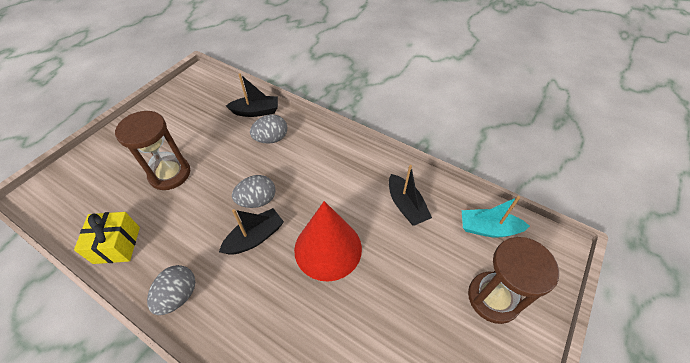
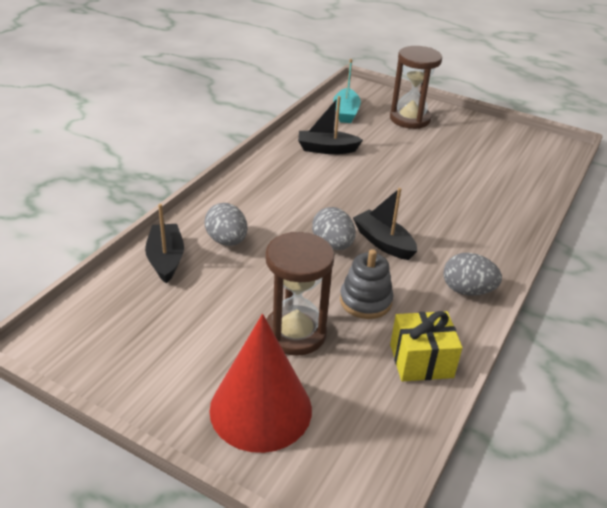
camera: 95 degrees left, 15 degrees down
red cone [294,201,362,282] -> red cone moved to [209,314,312,453]
black boat [389,165,432,226] -> black boat turned 150 degrees counterclockwise [298,96,363,154]
none -> grey stacking toy [340,249,393,319]

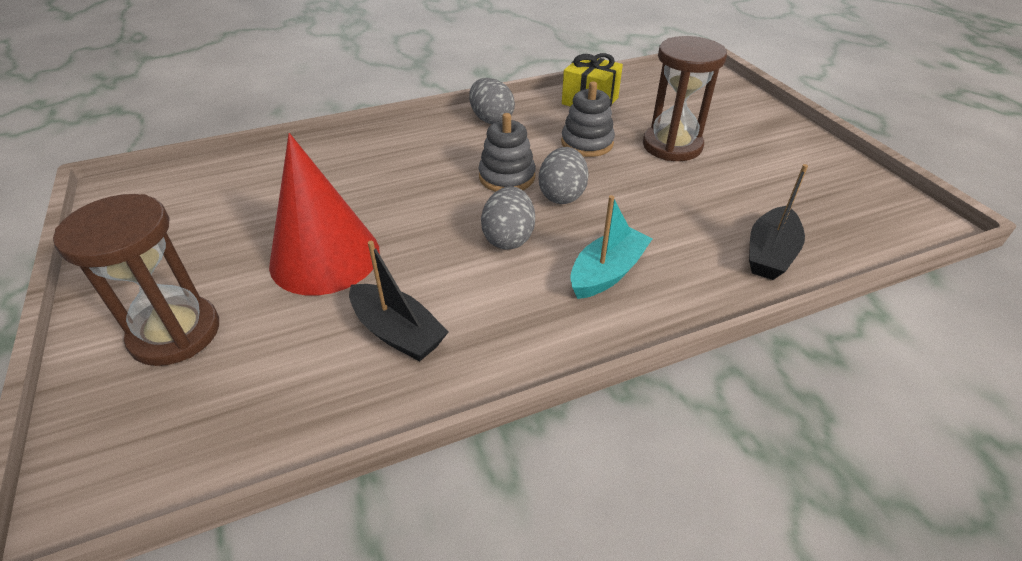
camera: 140 degrees left, 5 degrees up
grey egg [204,203,247,246] -> grey egg moved to [481,186,535,249]
red cone [209,314,312,453] -> red cone moved to [269,133,380,295]
turquoise boat [333,59,361,123] -> turquoise boat moved to [570,195,652,299]
black boat [353,188,417,260] -> grey stacking toy [479,113,536,192]

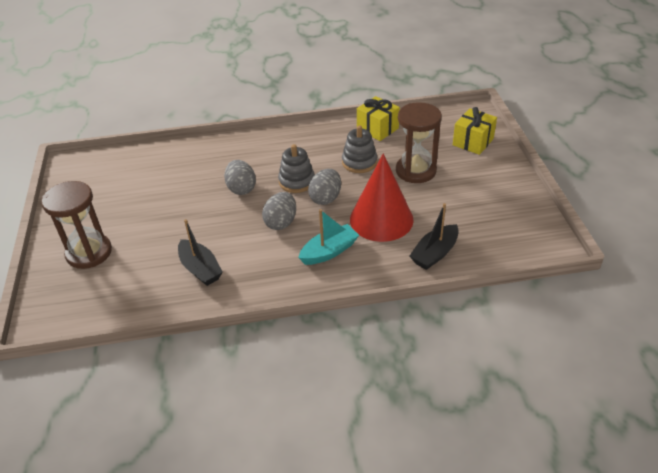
camera: 15 degrees right, 0 degrees up
red cone [269,133,380,295] -> red cone moved to [350,153,414,242]
grey egg [469,78,515,124] -> grey egg moved to [224,160,256,195]
none -> yellow gift [453,107,497,155]

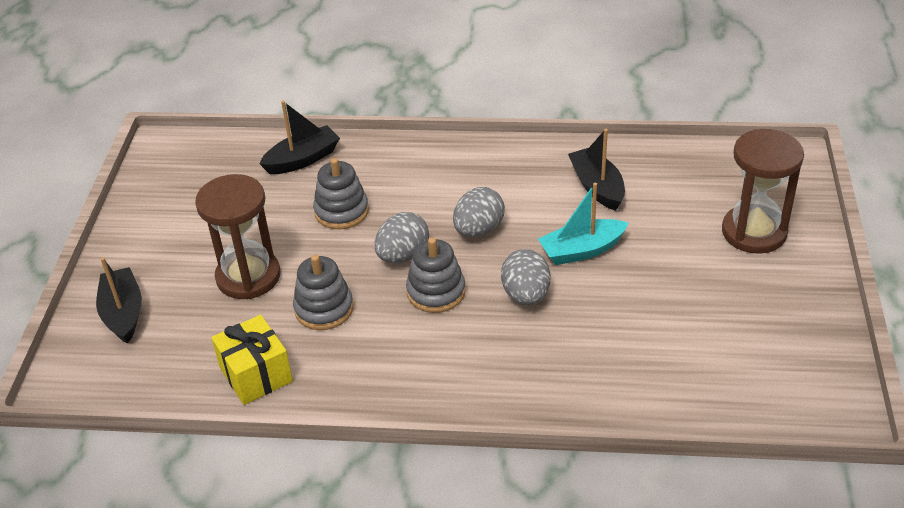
camera: 165 degrees left, 0 degrees up
turquoise boat [298,209,359,265] -> turquoise boat moved to [538,183,628,265]
red cone [350,153,414,242] -> grey stacking toy [313,158,369,229]
yellow gift [453,107,497,155] -> black boat [96,257,142,344]

